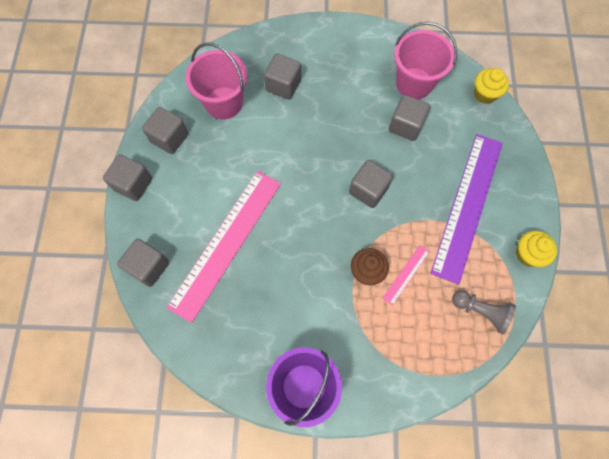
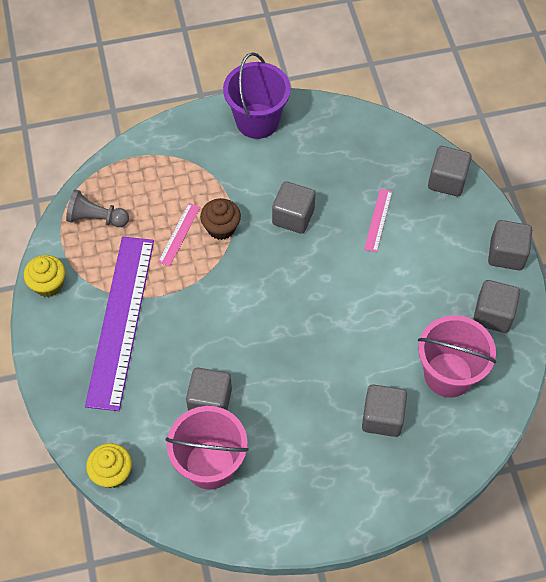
camera: 165 degrees right, 10 degrees down
pink ruler [166,171,281,323] -> pink ruler [364,189,392,252], size x0.41
grey cube [349,160,393,208] -> grey cube moved to [272,181,316,234]

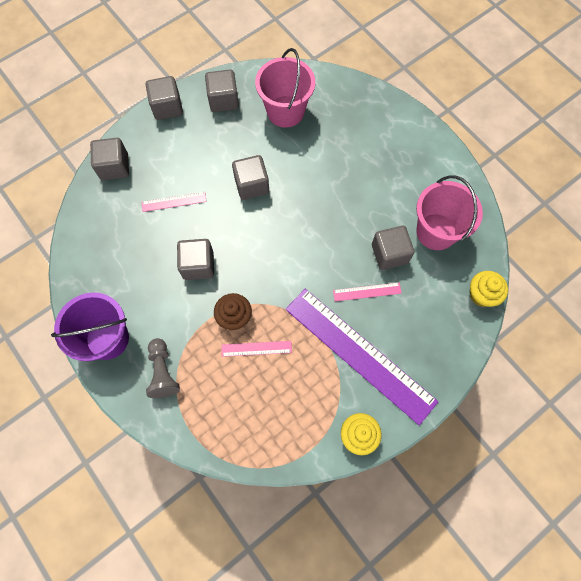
camera: 115 degrees left, 10 degrees up
grey pawn [66,189,129,227] -> grey pawn moved to [146,338,180,398]
purple ruler [85,237,154,411] -> purple ruler turned 60 degrees clockwise [286,289,438,425]
grey cube [362,384,407,437] -> grey cube moved to [232,155,269,200]
none -> pink ruler [333,282,402,301]

